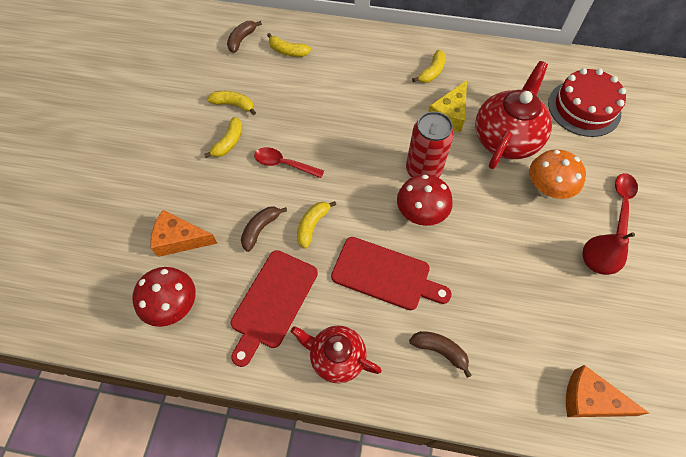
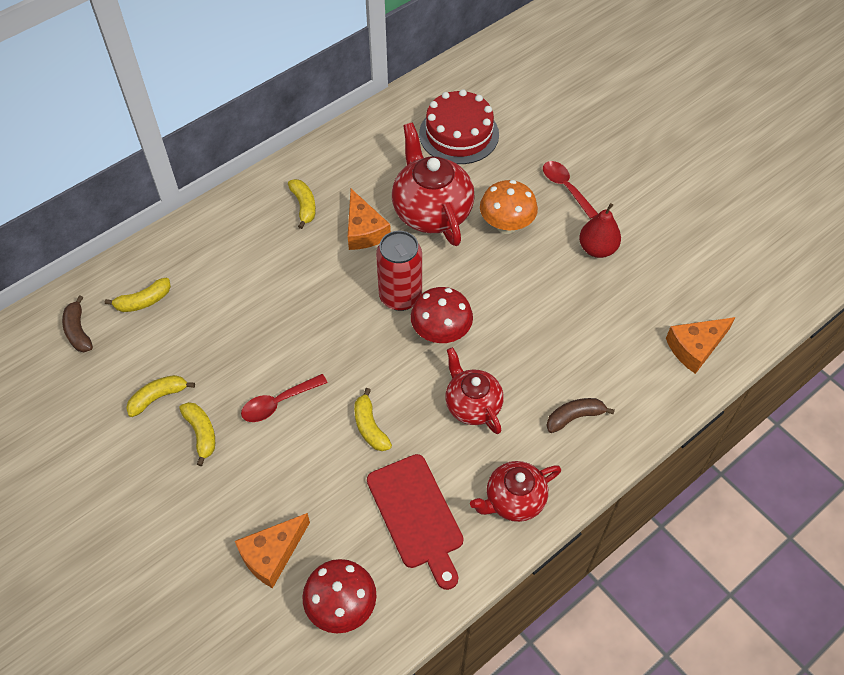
camera: 50 degrees left, 5 degrees down
brown banana [241,206,287,252] -> none
red cutting board [331,237,452,310] -> red teapot [445,347,504,434]
yellow cheese [428,80,467,132] -> orange cheese [348,189,391,250]

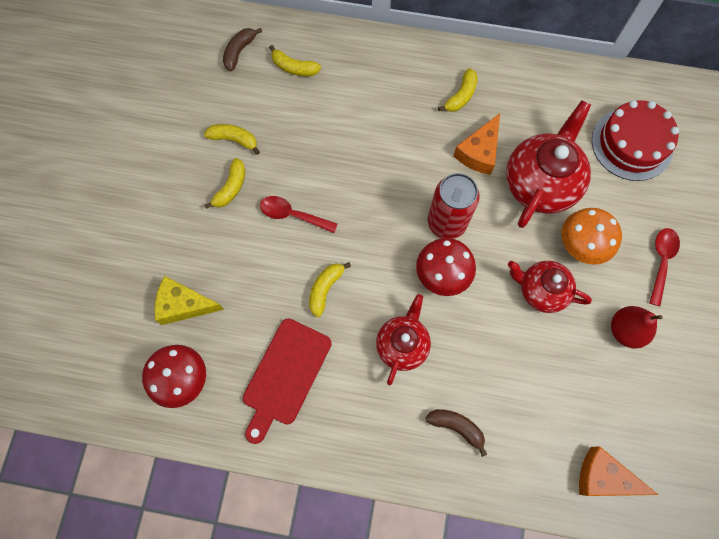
camera: 50 degrees right, 15 degrees up
orange cheese [235,513,310,588] -> yellow cheese [154,276,224,325]
red teapot [470,461,561,522] -> red teapot moved to [508,261,592,313]

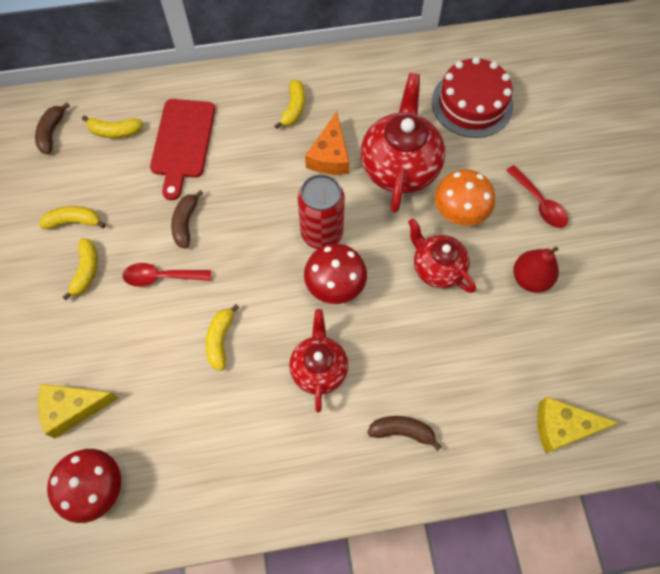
camera: 20 degrees left, 5 degrees down
red cutting board [243,318,332,444] -> red cutting board moved to [150,99,215,200]
red teapot [508,261,592,313] -> red teapot turned 45 degrees clockwise [408,218,476,293]
orange cheese [579,446,659,496] -> yellow cheese [537,397,618,453]
red spoon [649,228,680,306] -> red spoon turned 150 degrees clockwise [506,165,568,228]
none -> brown banana [171,190,203,249]

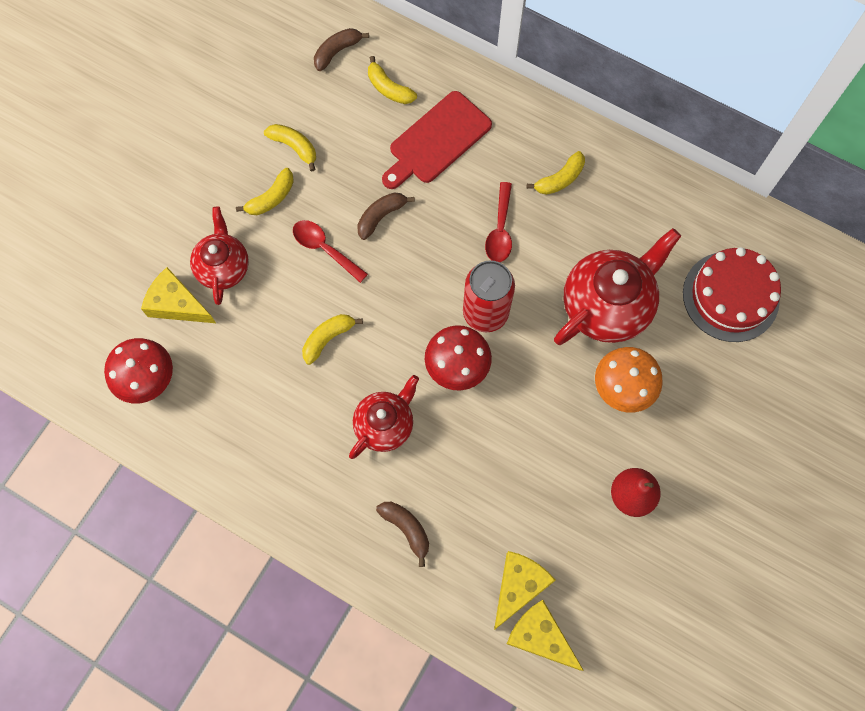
camera: 40 degrees right, 5 degrees up
orange cheese [305,112,349,175] -> none
red teapot [408,218,476,293] -> red teapot moved to [190,207,249,305]
red spoon [506,165,568,228] -> red spoon moved to [485,182,512,262]
none -> yellow cheese [494,551,556,630]

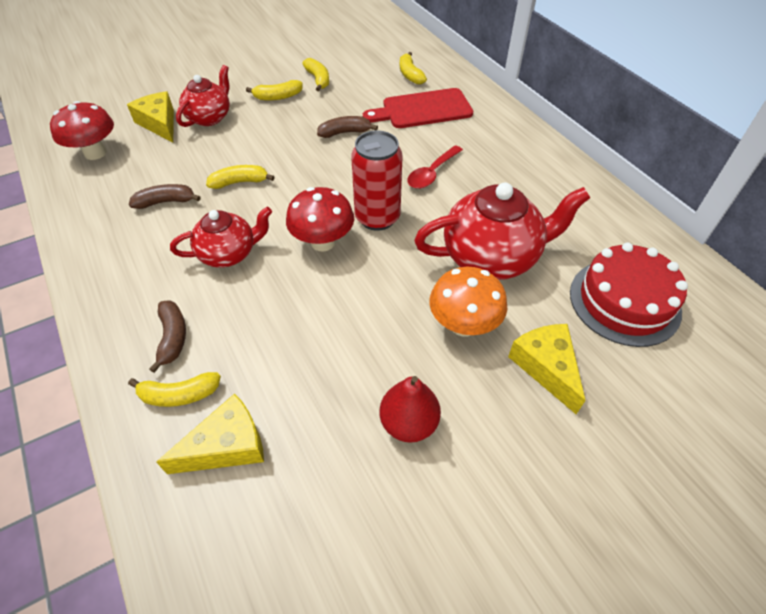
camera: 30 degrees right, 20 degrees down
red spoon [293,220,368,283] -> none
brown banana [314,28,369,71] -> brown banana moved to [129,184,201,209]
yellow cheese [507,600,584,671] -> yellow cheese moved to [508,324,586,414]
yellow banana [527,151,585,195] -> yellow banana moved to [128,372,221,407]

